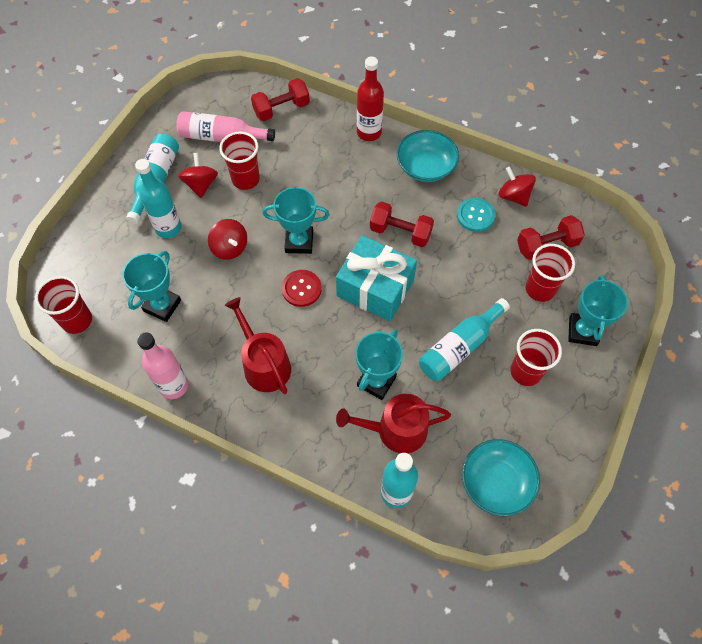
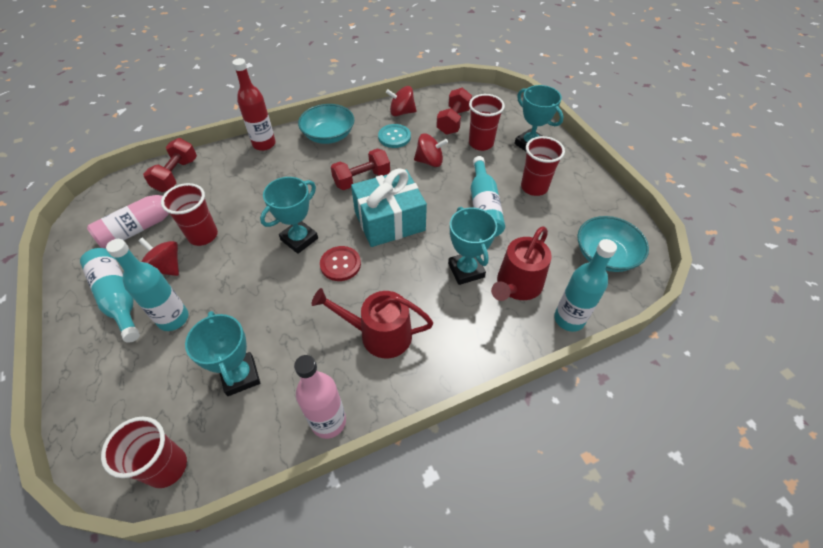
camera: 50 degrees left, 10 degrees down
red spinning top [208,219,247,260] -> red spinning top moved to [414,133,448,167]

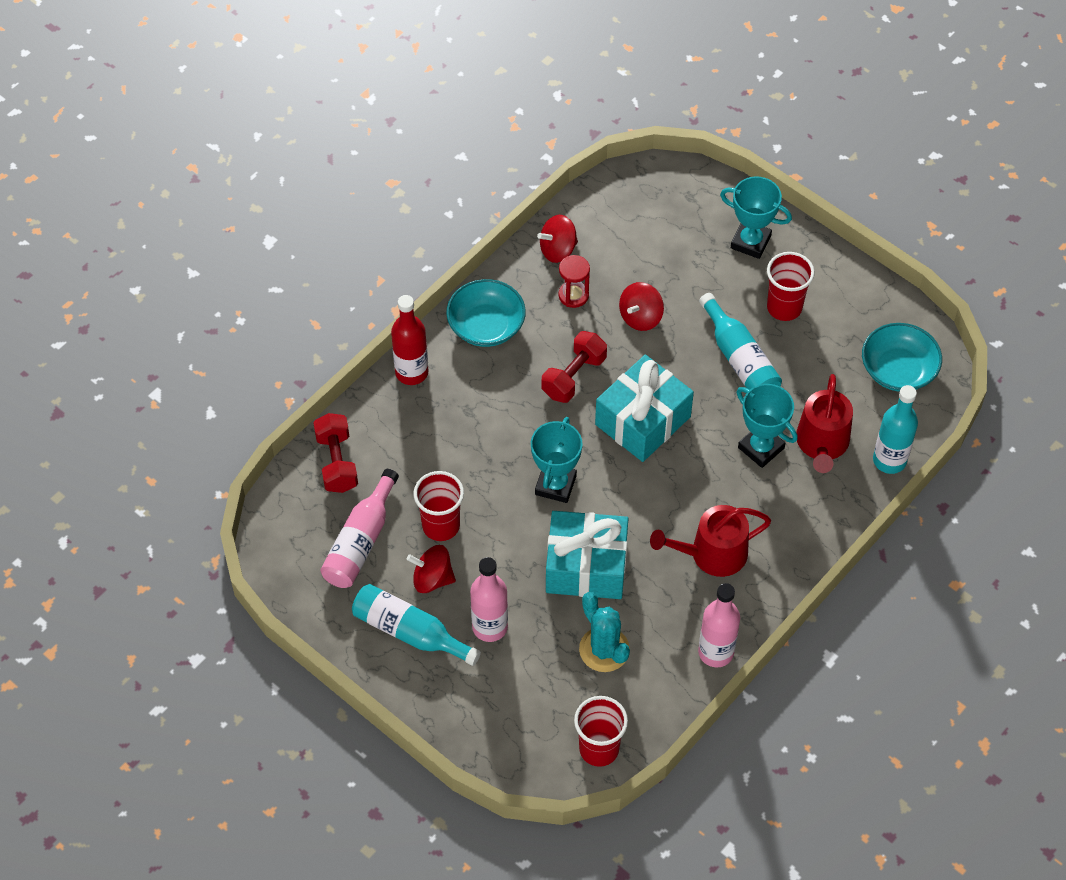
camera: 25 degrees left, 5 degrees up
turquoise bottle [106,239,189,331] -> pink bottle [470,557,508,642]
turquoise trophy [185,311,260,396] -> turquoise cactus [579,592,630,672]
red button [320,246,361,281] -> none
turquoise button [378,124,411,148] -> red hourglass [558,255,590,308]
red spinning top [414,133,448,167] -> red spinning top turned 150 degrees clockwise [619,282,664,331]
red dumbbell [436,88,472,135] -> none
red cup [469,94,505,151] -> none
none -> turquoise gift [546,511,629,599]

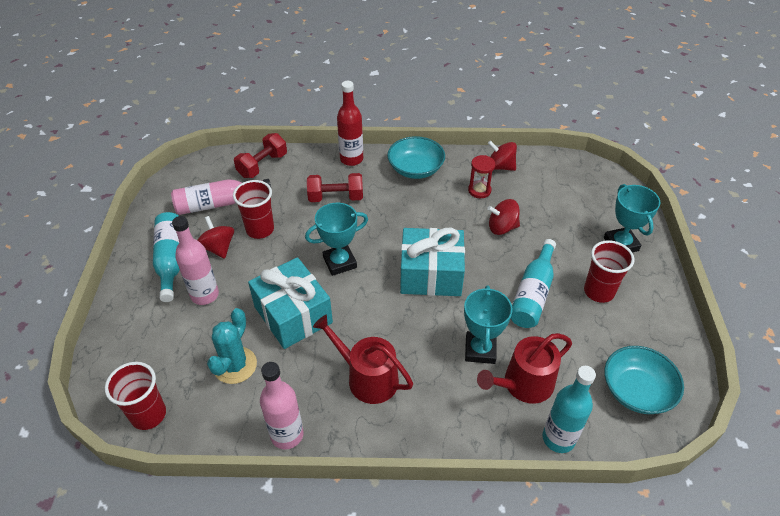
camera: 50 degrees right, 10 degrees down
red dumbbell [542,331,607,403] -> red dumbbell moved to [307,173,363,202]

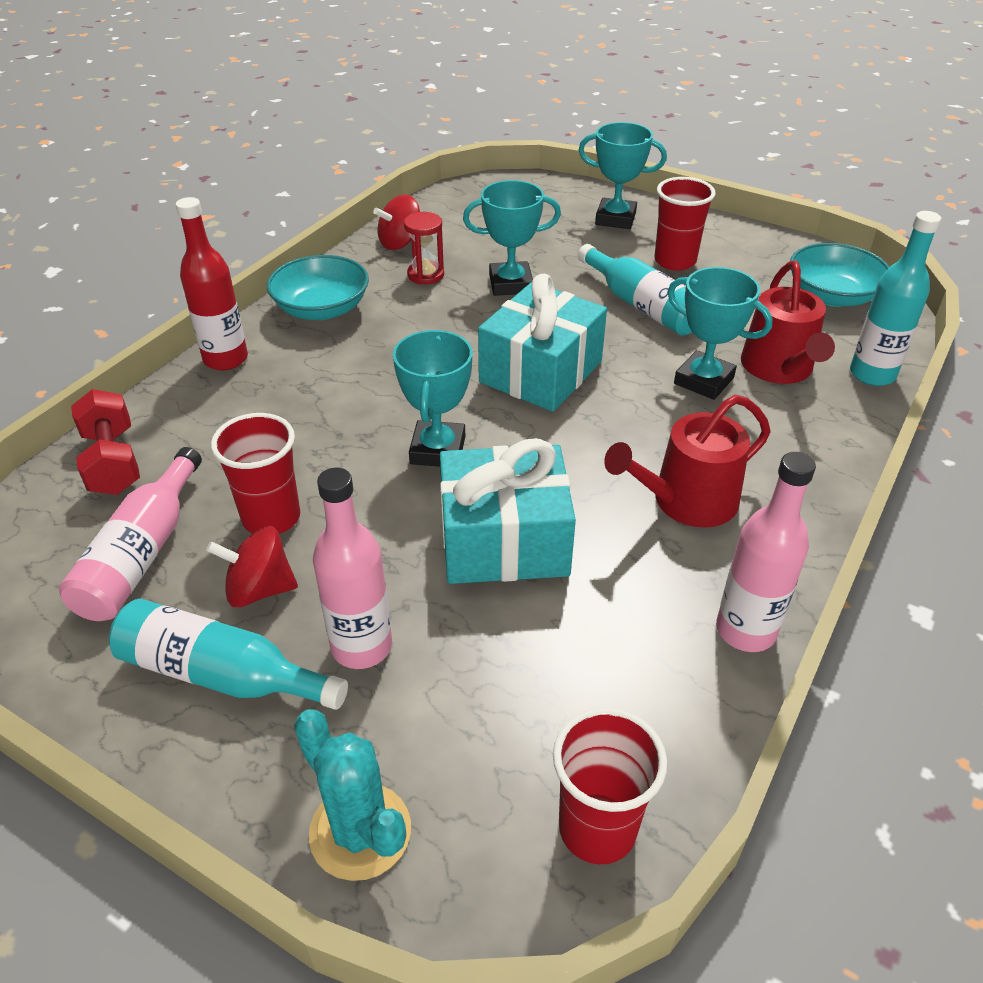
camera: 60 degrees left, 5 degrees down
turquoise cactus [207,308,257,384] -> turquoise cactus moved to [294,709,411,881]
red dumbbell [307,173,363,202] -> none
red spinning top [487,199,520,235] -> turquoise trophy [463,180,561,296]

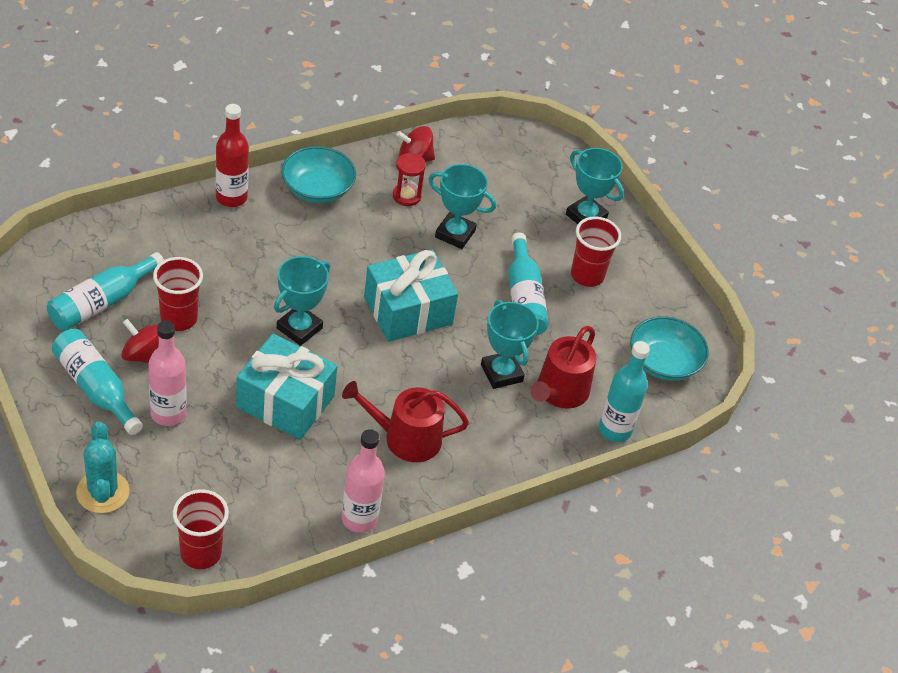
camera: 25 degrees right, 5 degrees up
pink bottle [59,447,202,621] -> turquoise bottle [47,252,164,331]
red dumbbell [71,389,140,495] -> none

